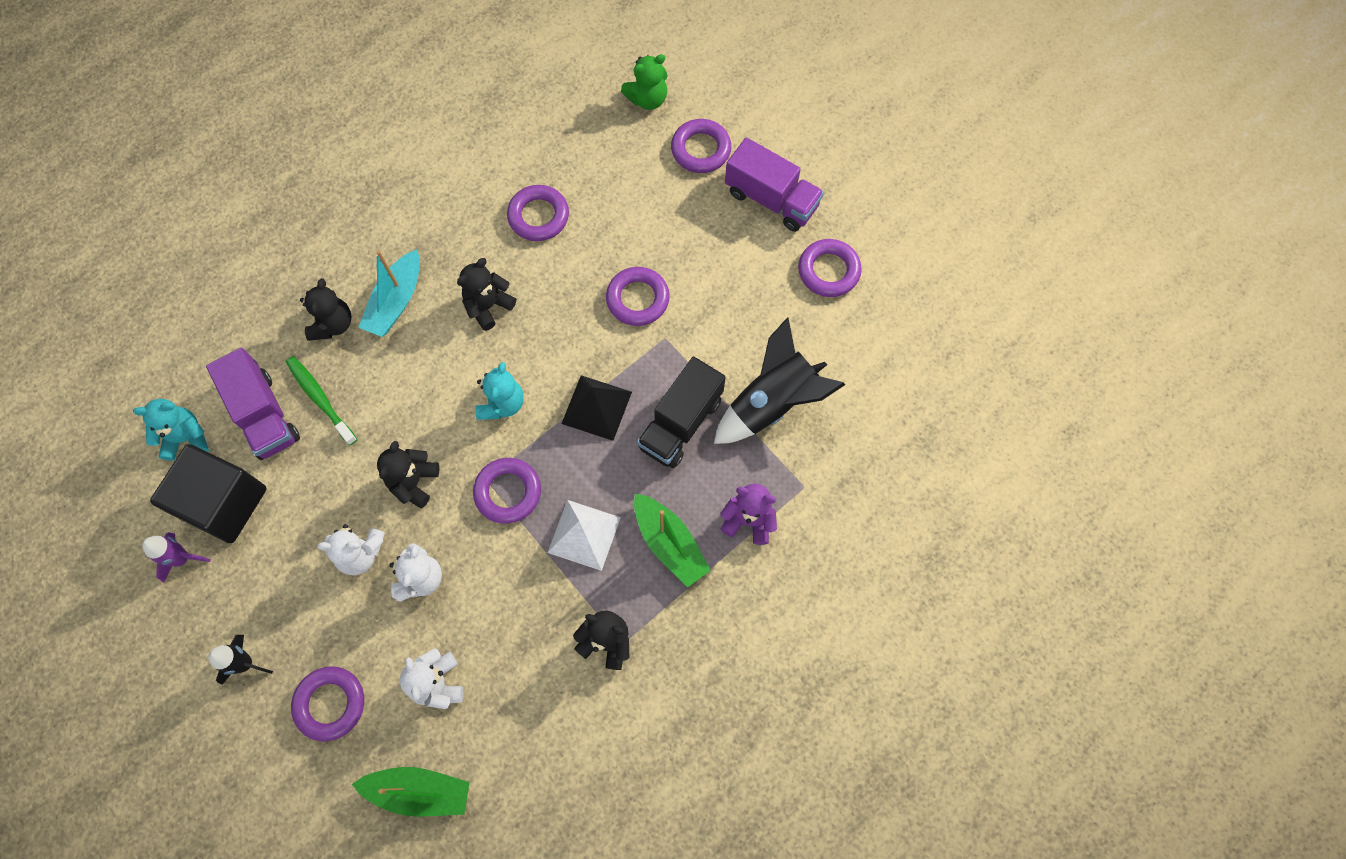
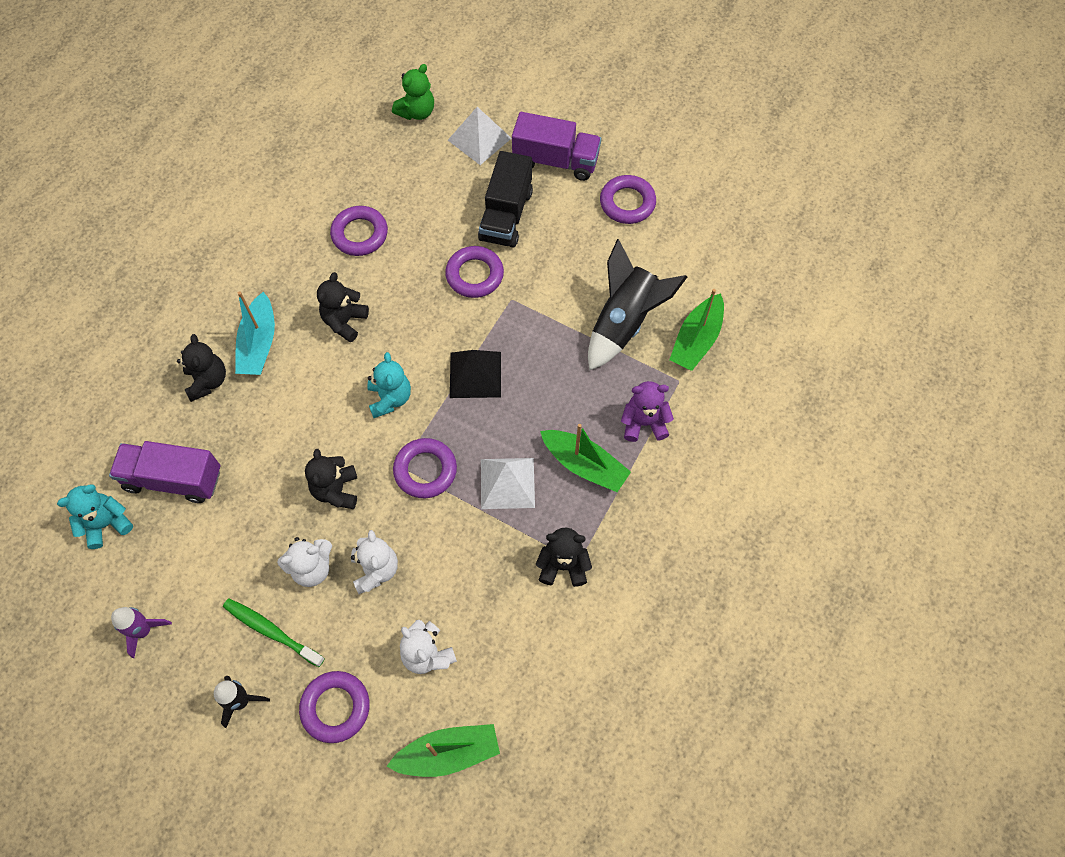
camera: 20 degrees left, 5 degrees down
black cube [150,444,267,543] -> none
purple truck [206,348,300,460] -> purple truck turned 150 degrees clockwise [109,441,220,503]
green toothbrush [286,356,357,445] -> green toothbrush moved to [223,598,325,667]
black truck [637,357,726,468] -> black truck moved to [478,151,533,248]
purple ring [671,119,731,173] -> white pyramid [448,107,512,165]
none -> green boat [669,289,724,371]

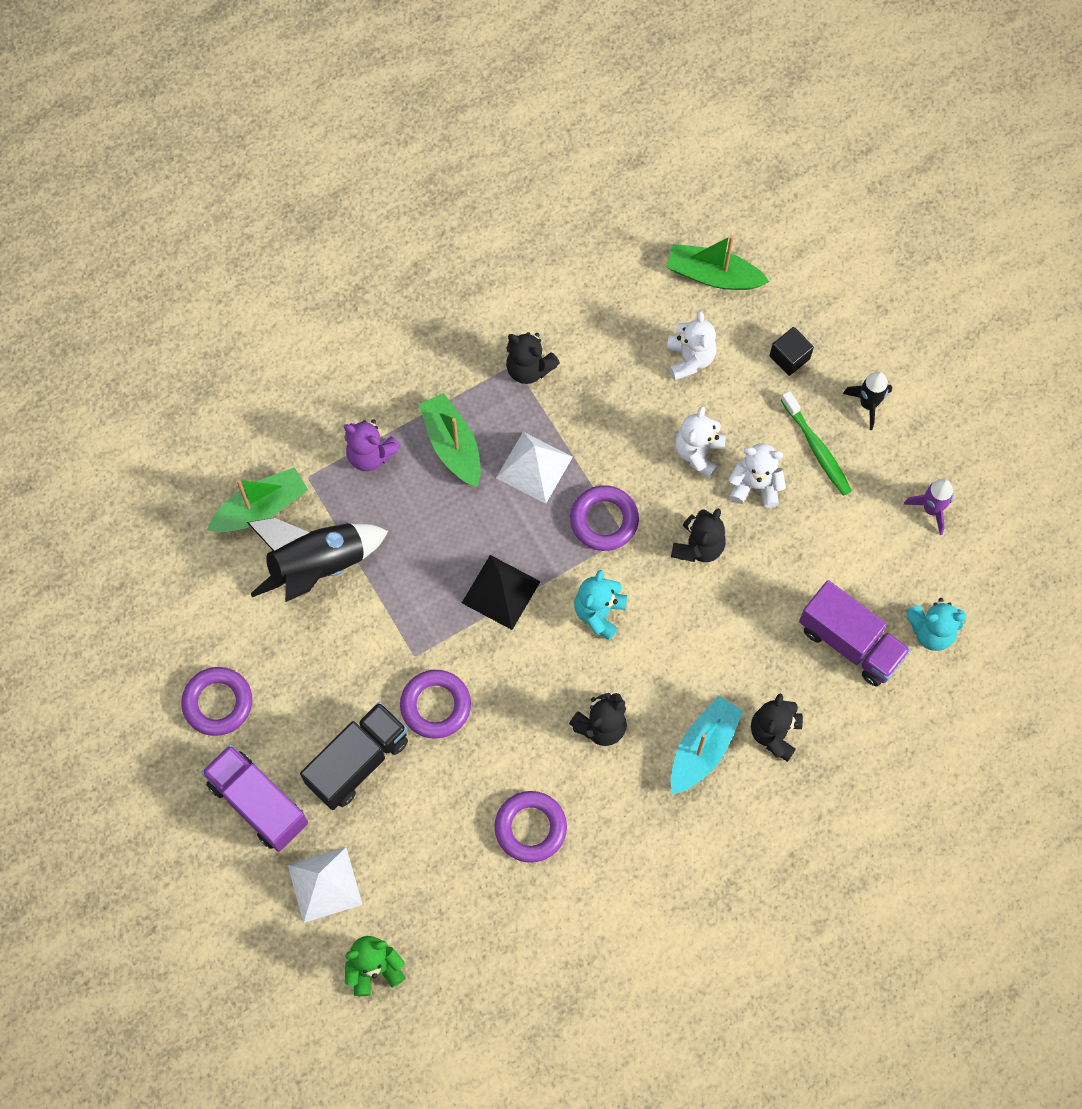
camera: 150 degrees left, 5 degrees up
purple ring [299,671,370,743] -> black cube [770,327,814,376]

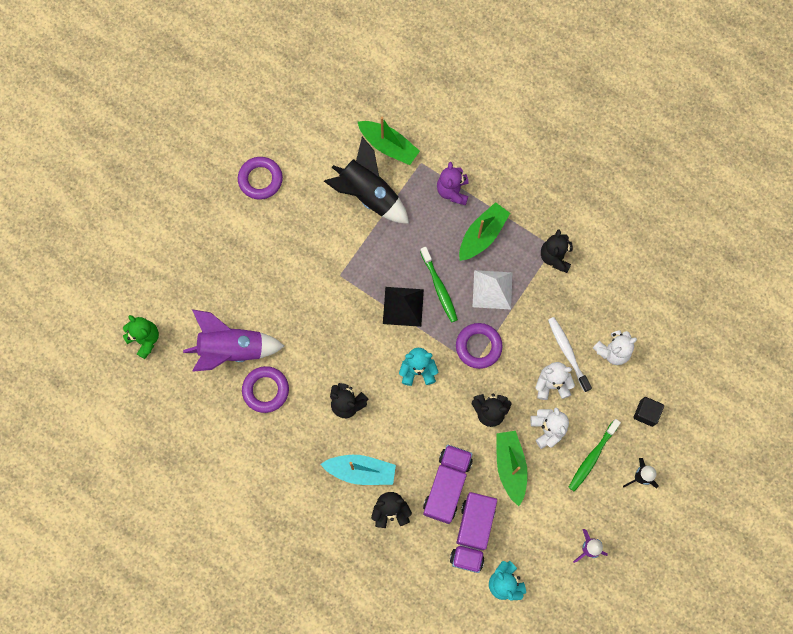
camera: 65 degrees right, 5 degrees up
purple truck [201,744,308,852] -> purple truck moved to [423,445,473,524]
white pyramid [288,847,363,923] -> none
black truck [300,702,408,810] -> none
purple ring [400,670,471,739] -> none
green boat [666,235,769,290] -> green boat moved to [496,431,528,506]
none -> purple rocket [183,309,284,372]
none -> green toothbrush [420,247,458,323]
none -> white toothbrush [548,317,592,392]

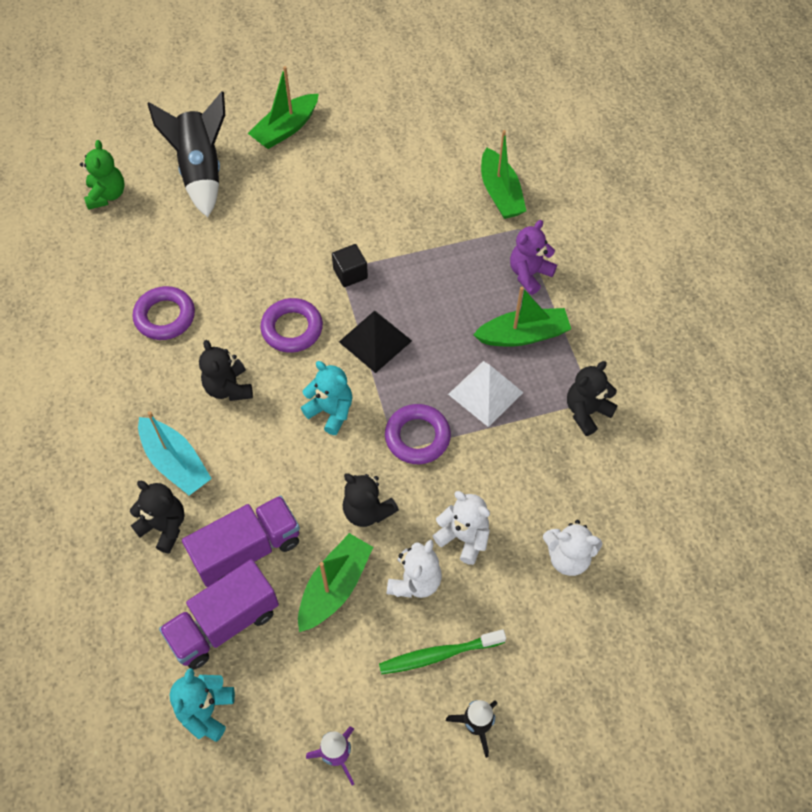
camera: 40 degrees right, 15 degrees down
purple rocket [183,309,284,372] -> none
purple ring [238,157,283,200] -> purple ring moved to [260,298,323,353]
black rocket [324,137,409,224] -> black rocket moved to [147,91,225,217]
green toothbrush [420,247,458,323] -> none
white toothbrush [548,317,592,392] -> none
black cube [633,397,664,427] -> black cube moved to [332,244,368,287]
none -> green boat [248,66,319,149]

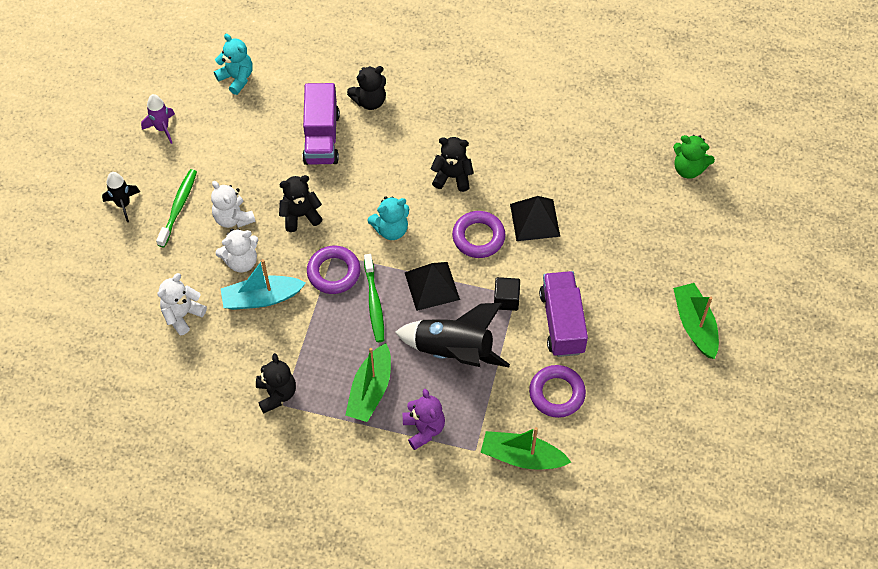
camera: 120 degrees right, 0 degrees up
purple ring [133,286,195,340] -> purple ring moved to [529,365,586,418]
turquoise boat [138,411,212,496] -> turquoise boat moved to [221,259,306,310]
black rocket [147,91,225,217] -> black rocket moved to [395,303,510,367]
purple truck [159,559,279,670] -> purple truck moved to [539,271,588,357]
green boat [298,533,373,632] -> none
white pyramid [448,361,524,427] -> none
none -> green toothbrush [364,254,384,342]
none -> black pyramid [510,196,560,241]

